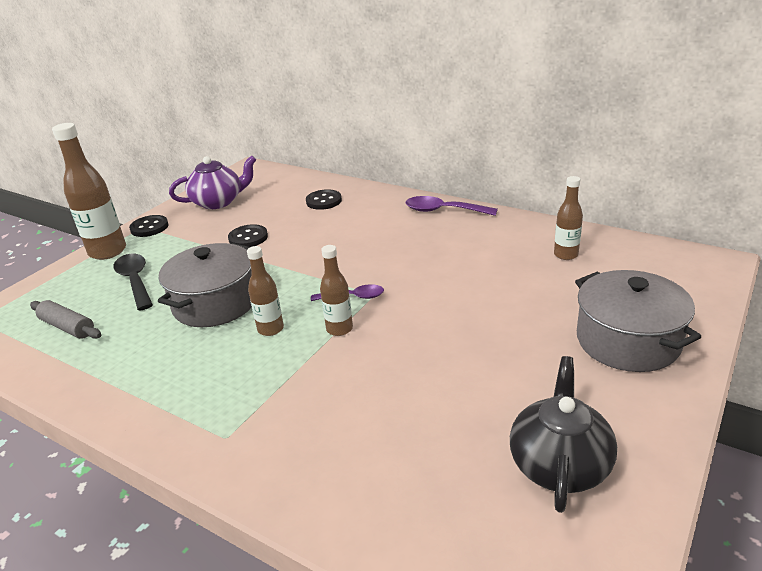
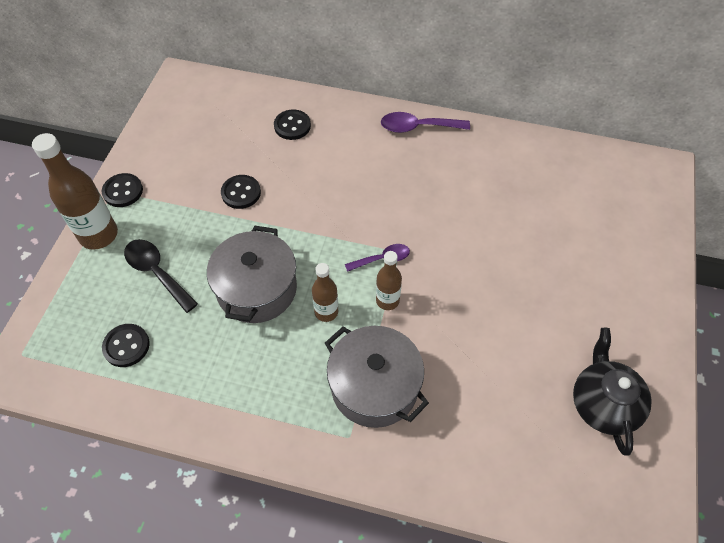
camera: 20 degrees left, 25 degrees up
grey rolling pin [30,300,101,339] -> black button [102,324,150,367]
purple teapot [169,156,256,209] -> none
brown bottle [554,176,583,260] -> none
grey pot [575,270,701,372] -> grey pot moved to [325,326,429,428]

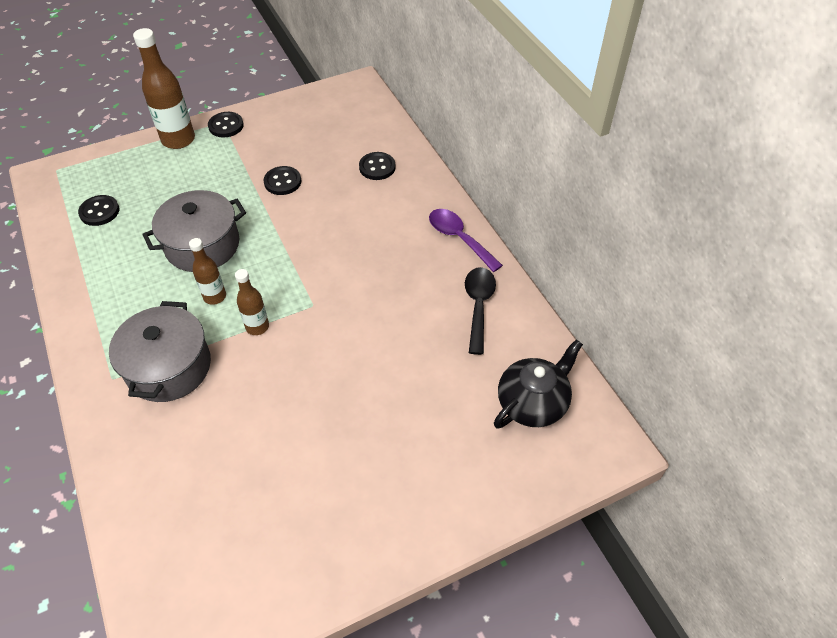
camera: 50 degrees right, 5 degrees down
black spoon [124,239,198,313] -> black spoon moved to [465,267,496,355]
purple spoon [345,244,410,272] -> none
black teapot [573,328,652,455] -> black teapot moved to [494,339,583,429]

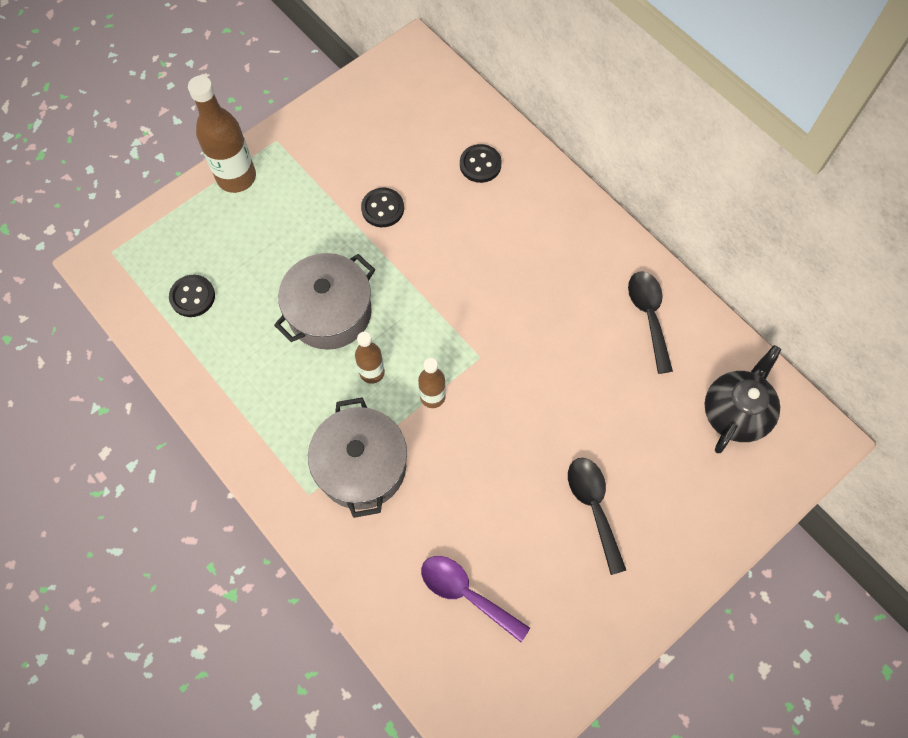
camera: 15 degrees left, 15 degrees up
black button [208,112,244,137] -> none
purple spoon [429,209,503,272] -> purple spoon moved to [421,556,530,642]
none -> black spoon [568,458,626,575]

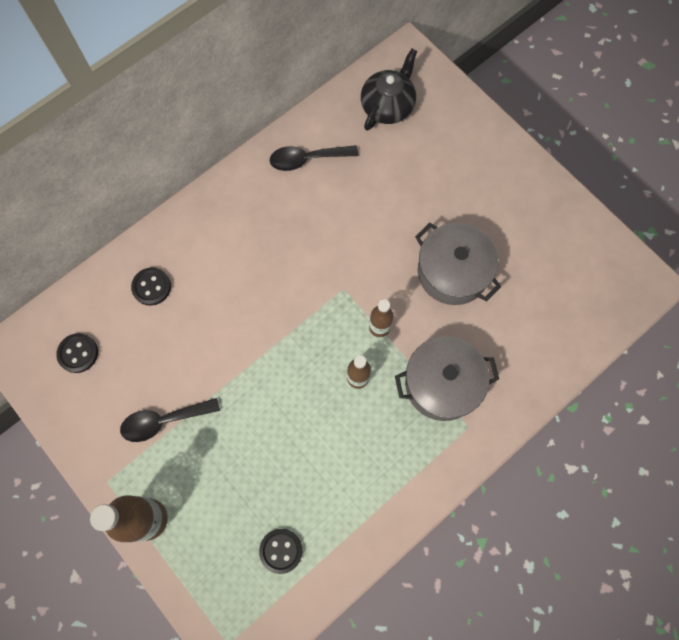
camera: 90 degrees left, 5 degrees up
grey pot [274,253,375,350] -> grey pot moved to [415,223,501,305]
black button [361,188,404,227] -> black button moved to [56,333,98,373]
purple spoon [421,556,530,642] -> none
black spoon [568,458,626,575] -> black spoon moved to [120,398,220,442]
black teapot [705,345,781,453] -> black teapot turned 90 degrees clockwise [361,49,417,130]

